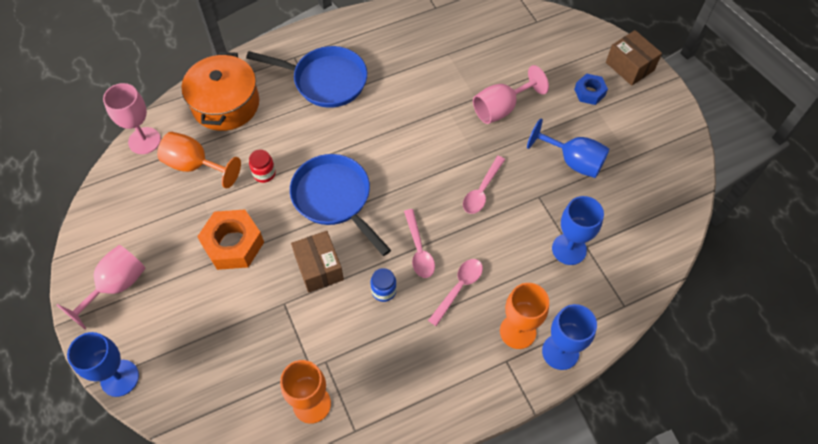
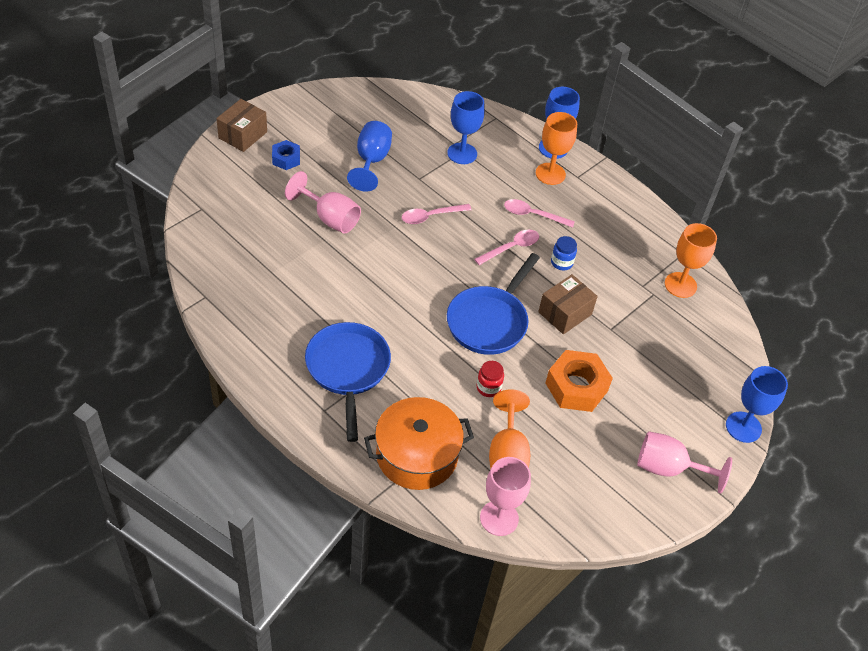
camera: 115 degrees left, 10 degrees down
pink spoon [463,156,505,214] -> pink spoon turned 150 degrees clockwise [402,204,472,224]

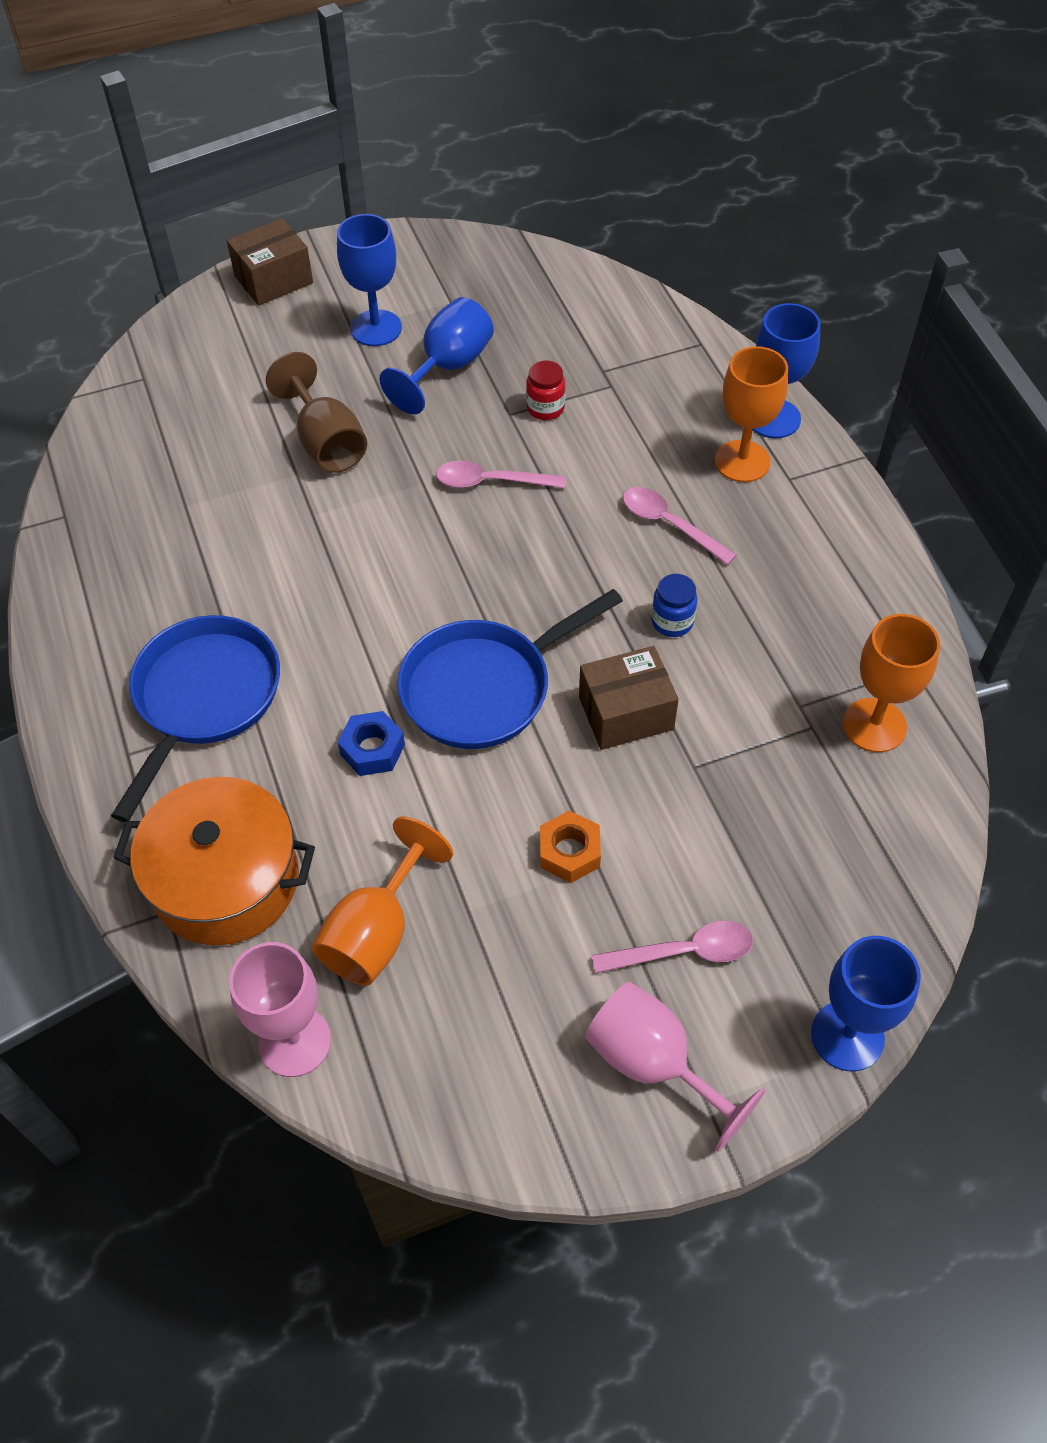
camera: 30 degrees right, 5 degrees up
blue nut [272,140,300,170] -> blue nut moved to [338,711,405,776]
pink goblet [285,171,361,233] -> brown goblet [266,352,367,473]
blue goblet [447,91,485,164] -> blue goblet moved to [337,214,402,346]
pink spoon [474,229,539,265] -> pink spoon moved to [592,921,753,974]
red jar [477,361,504,397] -> red jar moved to [526,361,565,420]
orange nut [546,350,613,412] -> orange nut [540,810,601,883], size x0.57

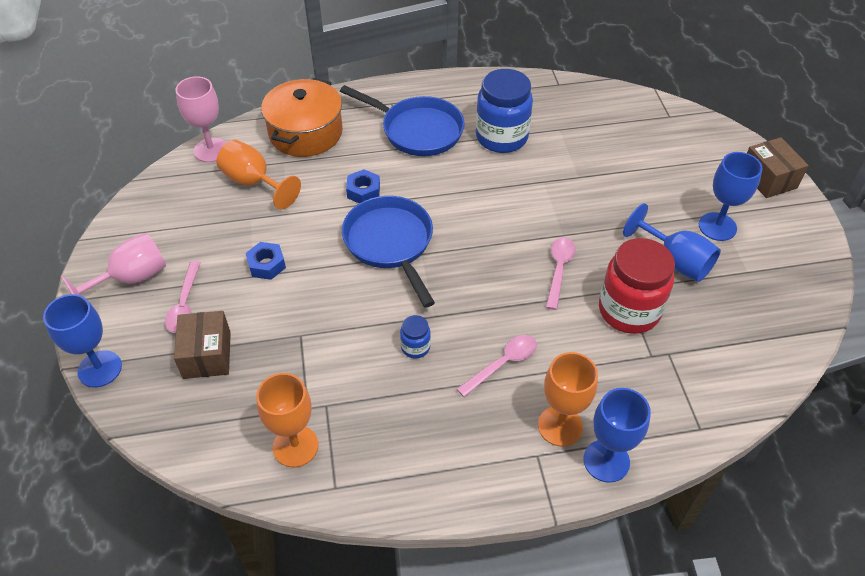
camera: 100 degrees right, 5 degrees down
brown goblet [266,352,367,473] -> none
red jar [526,361,565,420] -> red jar [599,238,675,334], size x2.20
orange nut [540,810,601,883] -> blue nut [246,242,286,280]
brown box [579,646,679,750] -> brown box moved to [174,311,231,379]
none -> blue jar [476,69,533,153]

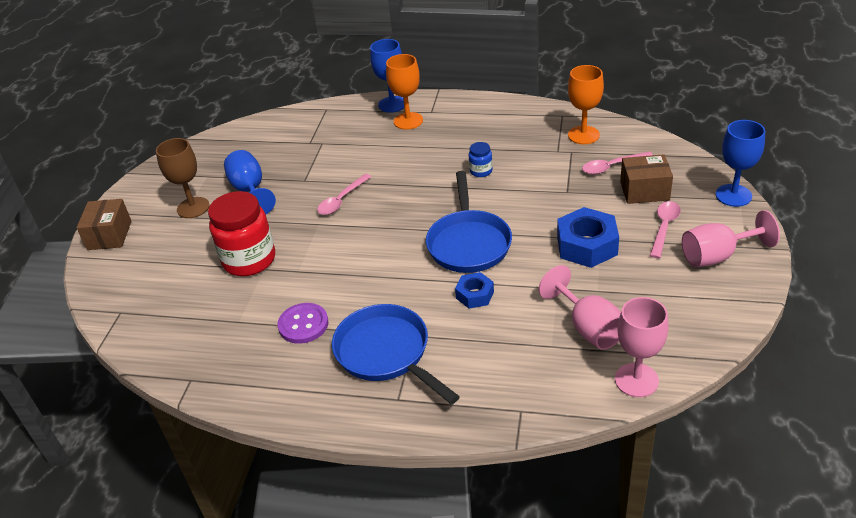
camera: 155 degrees left, 10 degrees down
brown box [174,311,231,379] -> brown box turned 75 degrees clockwise [620,154,673,204]
orange goblet [217,140,301,209] -> pink goblet [539,265,621,350]
blue nut [246,242,286,280] -> blue nut [557,207,619,268], size x1.75
orange pot [261,78,343,157] -> none
pink spoon [457,335,537,397] -> pink spoon moved to [582,152,653,174]
blue jar [476,69,533,153] -> purple button [278,303,328,344]
red jar [599,238,675,334] -> red jar moved to [208,191,275,276]
blue goblet [699,152,763,241] -> brown goblet [156,138,210,218]

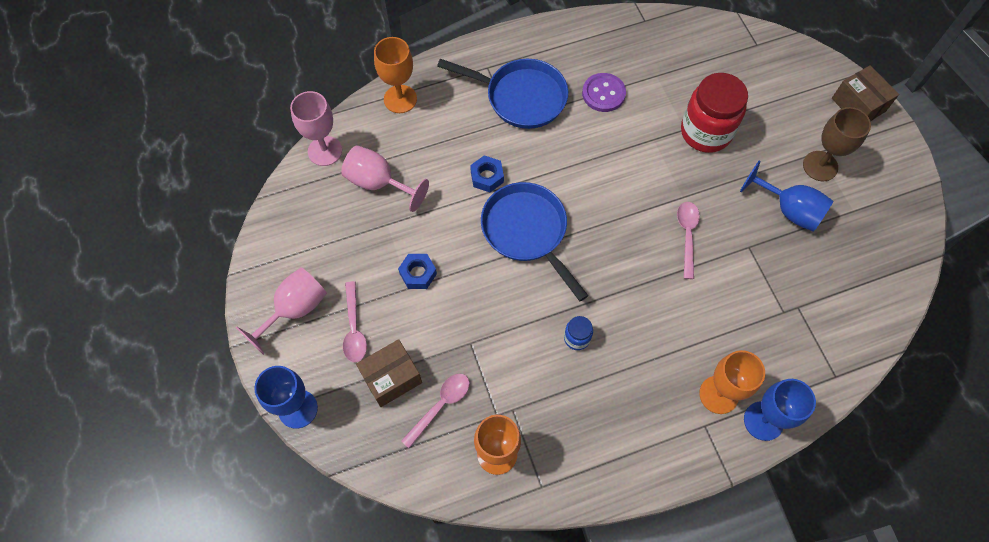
camera: 145 degrees right, 25 degrees up
blue nut [557,207,619,268] -> blue nut [398,254,437,289], size x0.57
none -> orange goblet [374,37,417,113]

